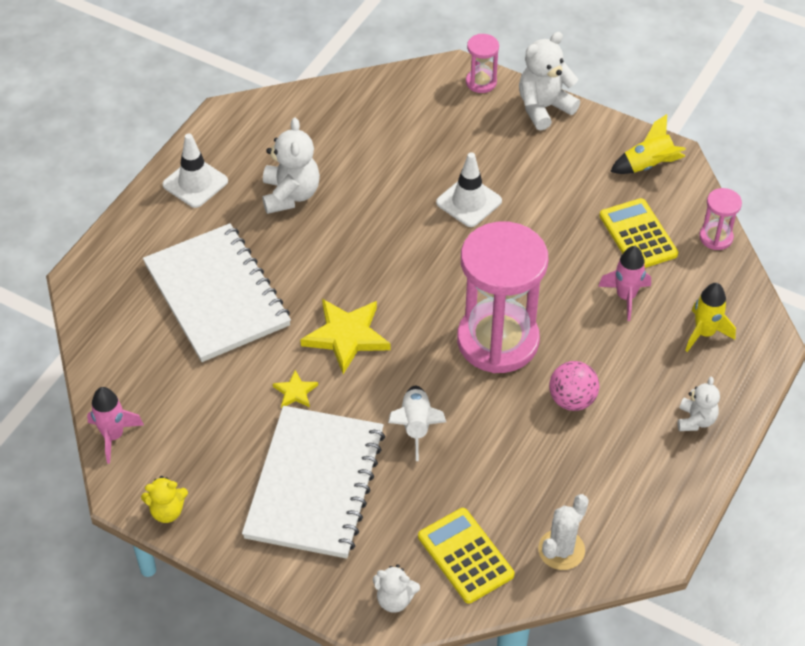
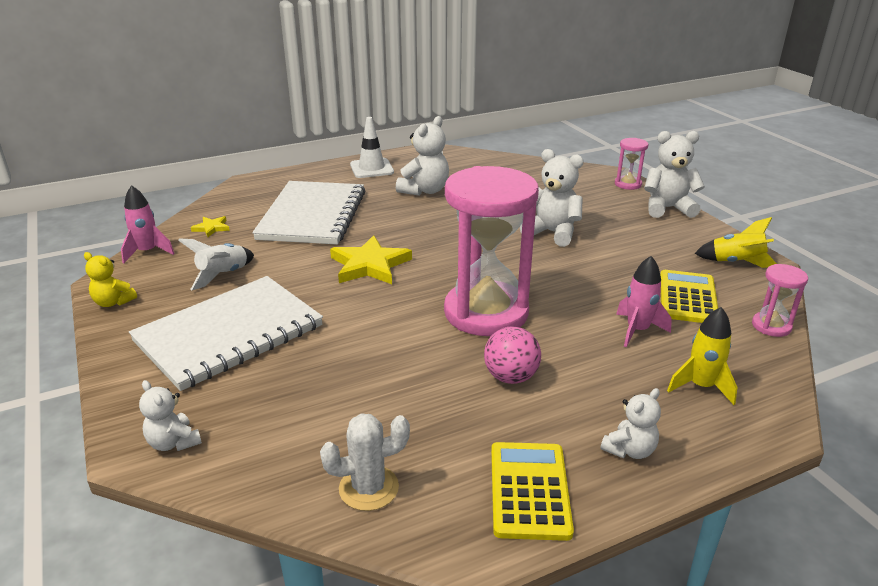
camera: 35 degrees right, 20 degrees down
yellow star [273,370,318,409] -> yellow star moved to [191,216,230,237]
white rocket [388,386,446,461] -> white rocket moved to [178,238,254,290]
yellow calculator [418,508,514,604] -> yellow calculator moved to [491,442,574,541]
white traffic cone [436,152,502,227] -> white teddy bear [520,149,584,247]

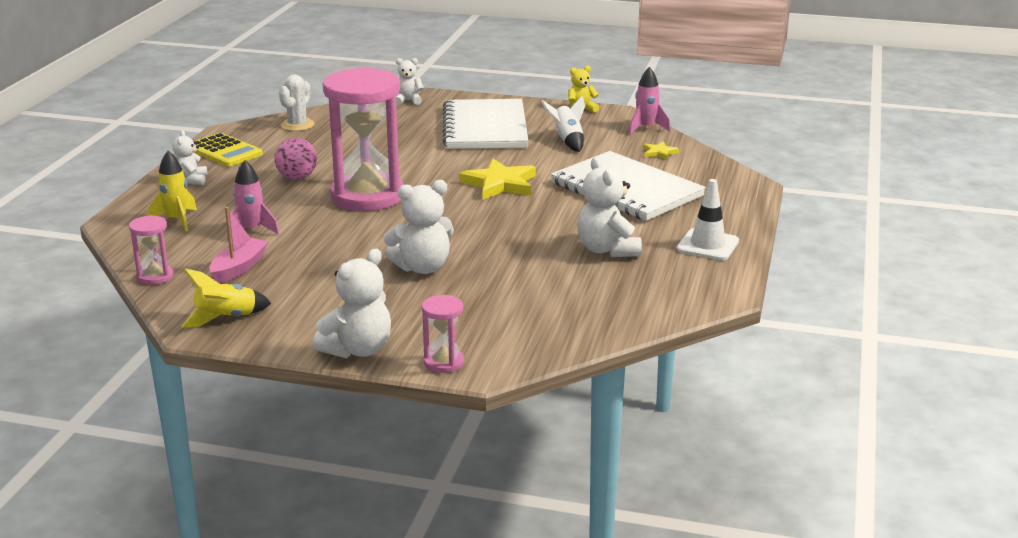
camera: 130 degrees right, 5 degrees down
yellow calculator [660,270,718,323] -> pink boat [209,207,268,283]

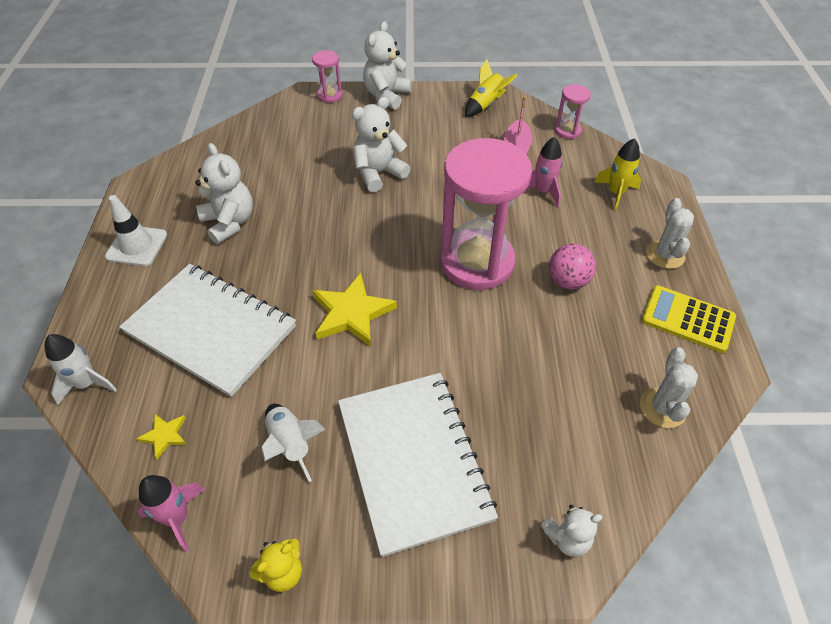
camera: 165 degrees right, 25 degrees up
white teddy bear [172,130,208,185] -> white cactus [646,198,694,269]
none -> white rocket [45,334,117,405]

